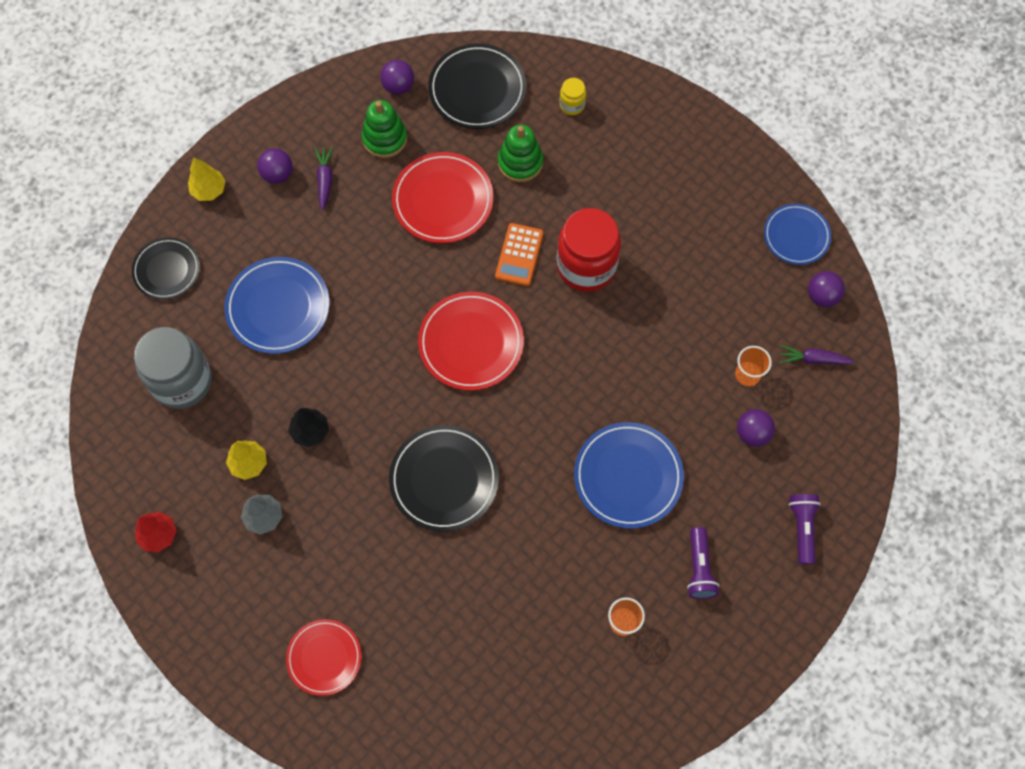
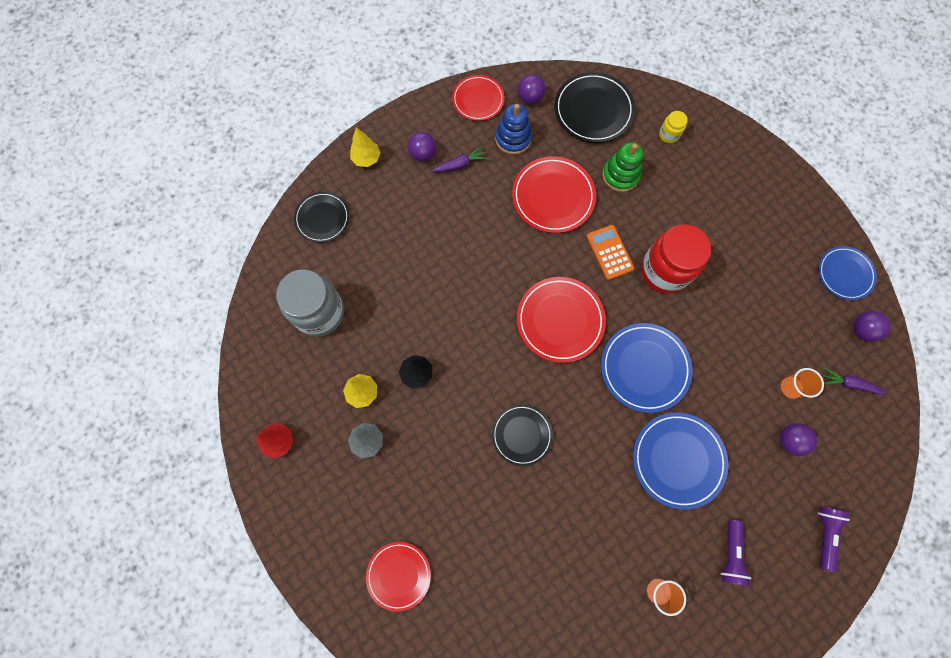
camera: 10 degrees right, 5 degrees up
blue plate [224,257,330,354] -> blue plate moved to [601,323,693,413]
purple carrot [315,147,333,210] -> purple carrot turned 60 degrees clockwise [431,146,488,172]
green stacking toy [361,100,407,158] -> blue stacking toy [495,104,532,155]
black plate [389,425,499,532] -> black plate [492,404,553,466], size x0.66
orange calculator [495,223,544,286] -> orange calculator turned 135 degrees clockwise [587,225,634,280]
none -> red plate [452,75,505,121]

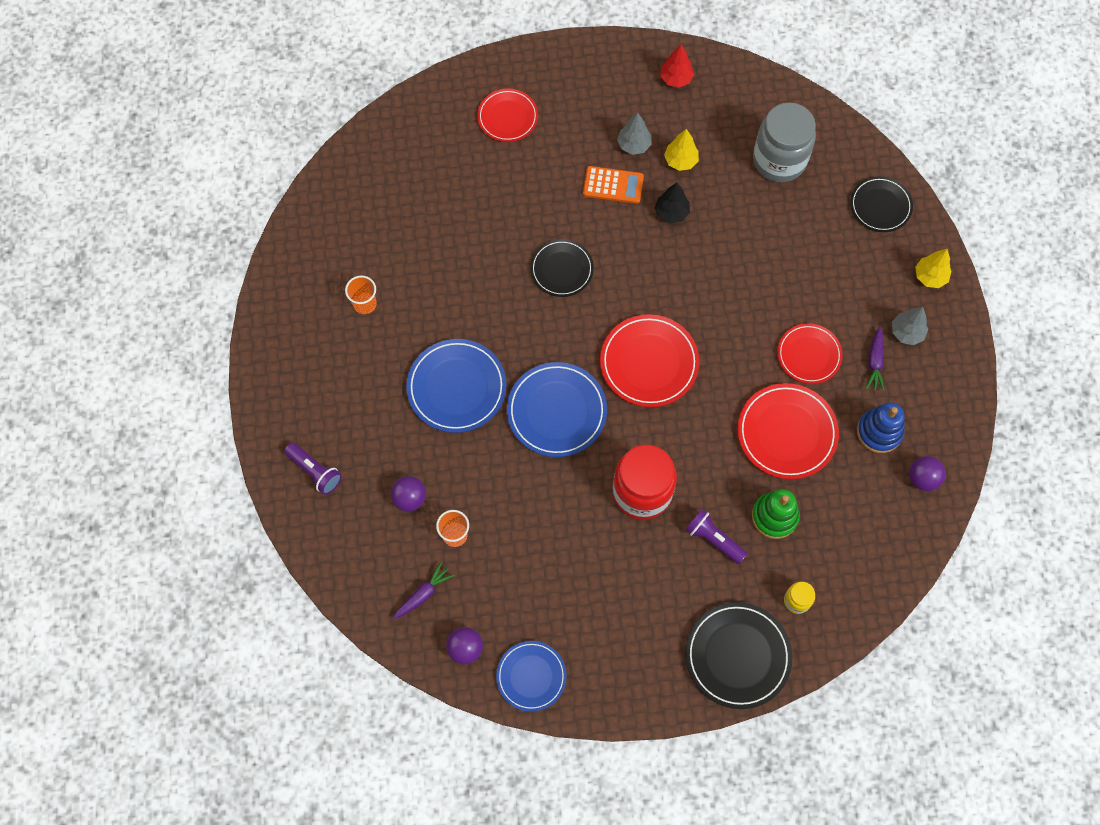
camera: 120 degrees right, 5 degrees down
purple ball [408,132,436,162] -> grey tree [892,307,928,345]
red plate [452,75,505,121] -> red plate moved to [777,323,843,384]
black plate [554,72,635,143] -> black plate moved to [685,602,792,709]
orange calculator [587,225,634,280] -> orange calculator moved to [583,166,644,204]
purple flashlight [720,520,752,586] -> purple flashlight moved to [685,509,747,564]

